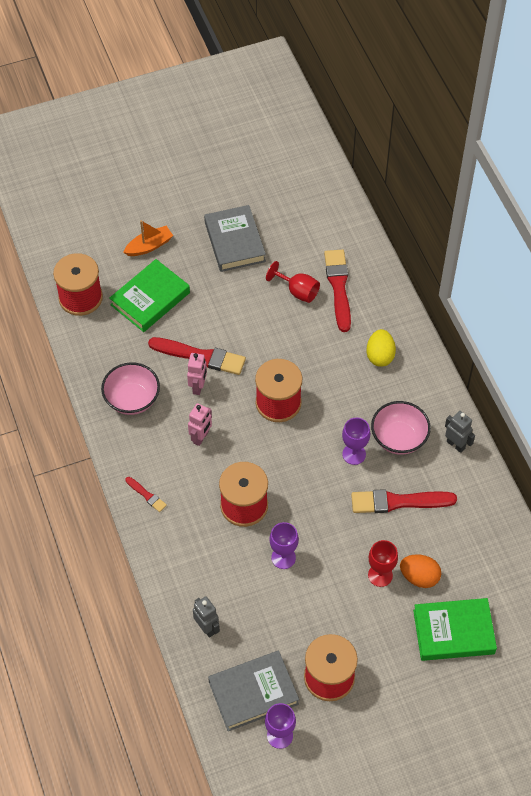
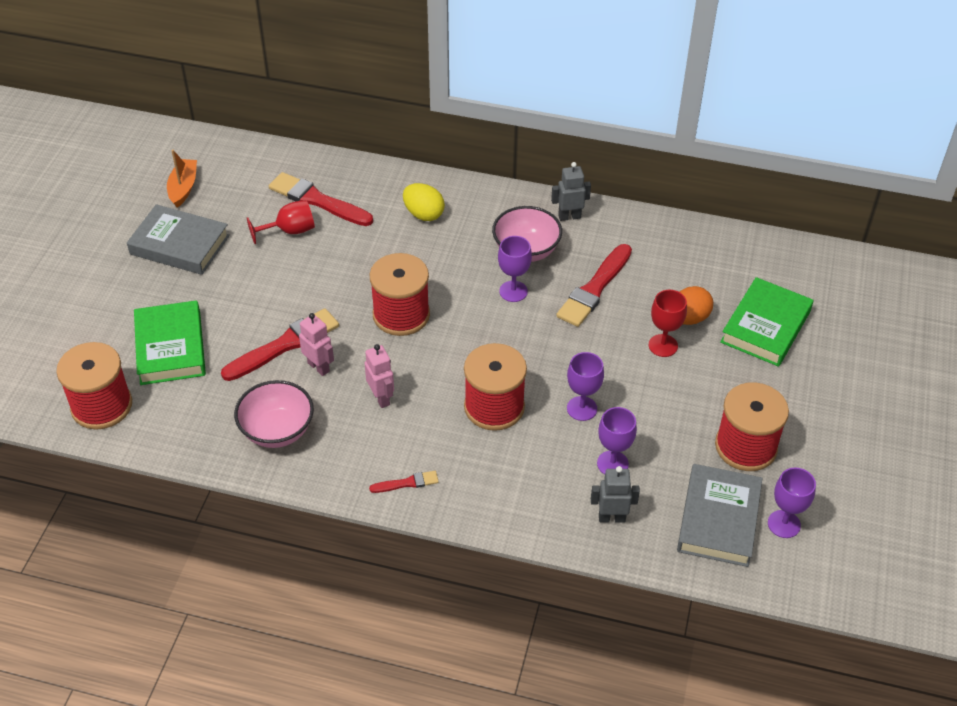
camera: 55 degrees left, 10 degrees down
orange boat [123,220,173,256] -> orange boat moved to [167,150,197,207]
none -> purple goblet [597,407,637,474]

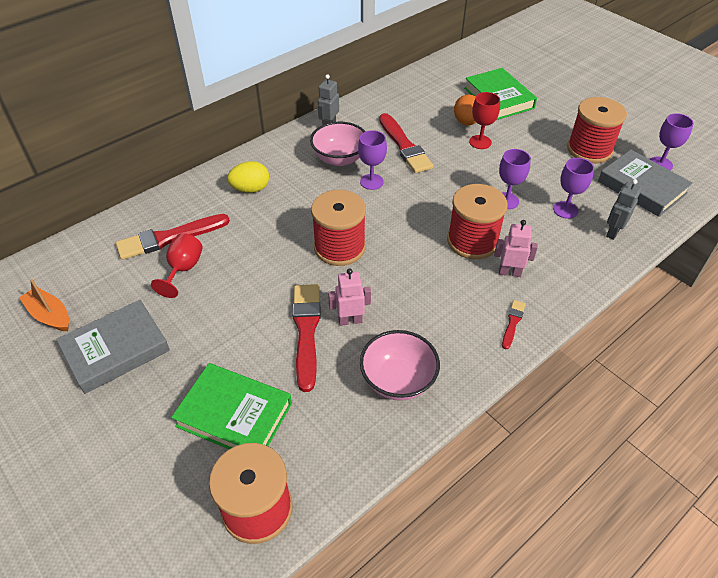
camera: 55 degrees left, 0 degrees up
pink robot [365,344,394,408] -> pink robot moved to [494,220,538,277]

